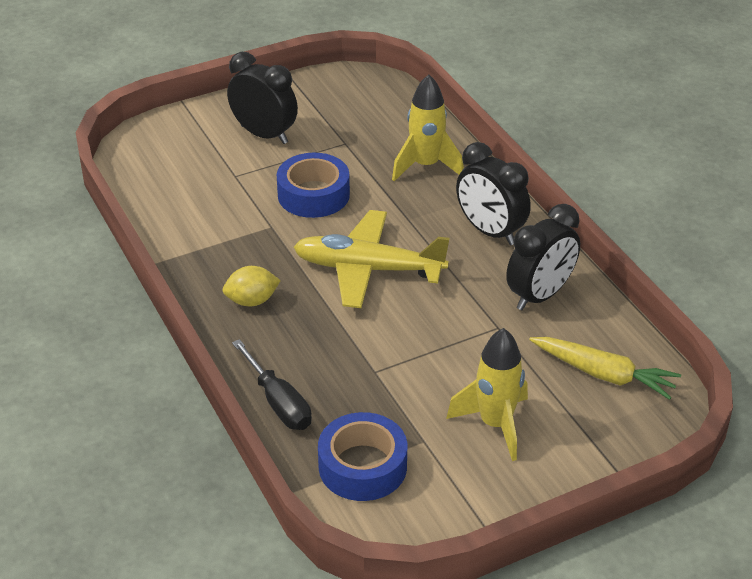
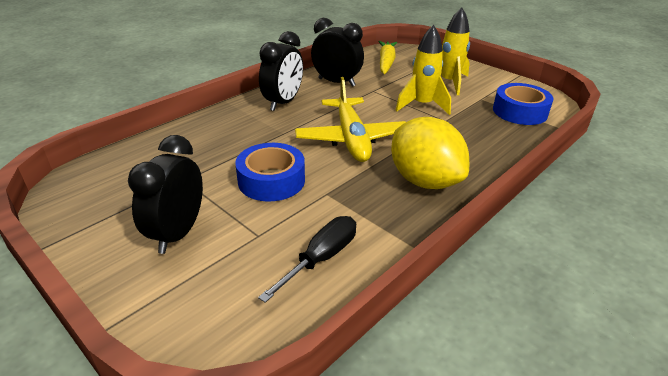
camera: 110 degrees left, 5 degrees down
yellow lemon [223,266,281,306] -> yellow lemon [391,117,469,189], size x1.96
black screwdriver [232,339,312,430] -> black screwdriver moved to [258,216,356,303]
yellow rocket [392,74,464,181] -> yellow rocket moved to [395,25,451,115]

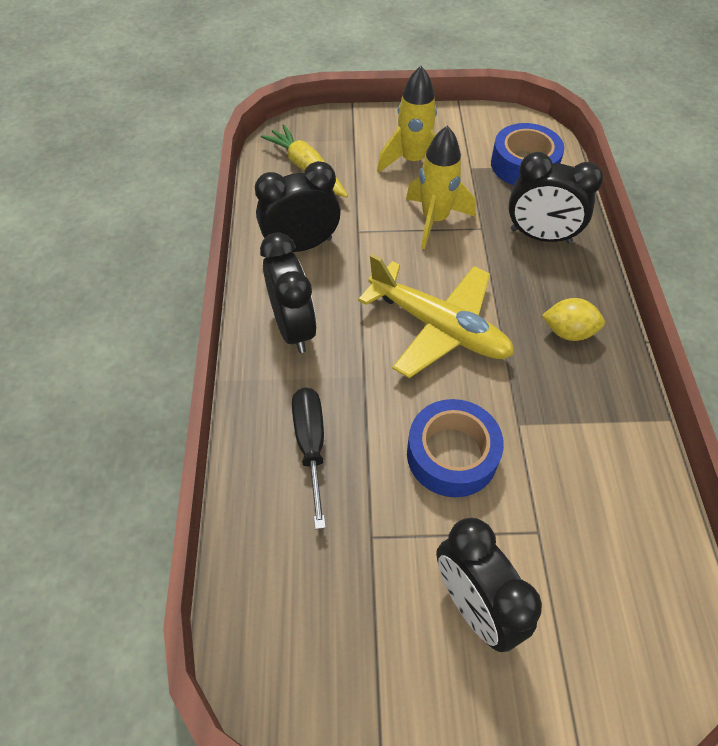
camera: 45 degrees left, 20 degrees up
black screwdriver [258,216,356,303] -> black screwdriver moved to [292,387,326,529]
yellow lemon [391,117,469,189] -> yellow lemon [542,298,605,341], size x0.51
none -> black clock [508,152,603,244]

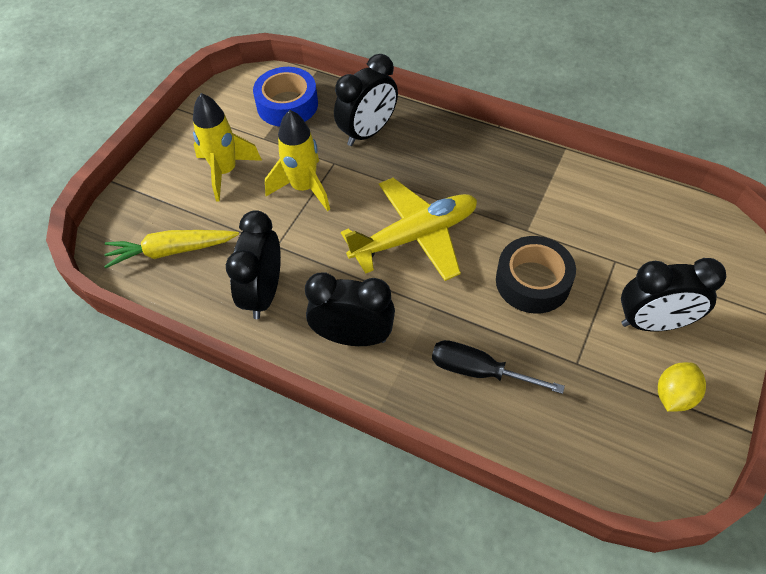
camera: 60 degrees left, 0 degrees up
blue tape [407,399,504,497] -> black tape [496,236,576,313]
yellow lemon [542,298,605,341] -> yellow lemon moved to [658,362,706,412]

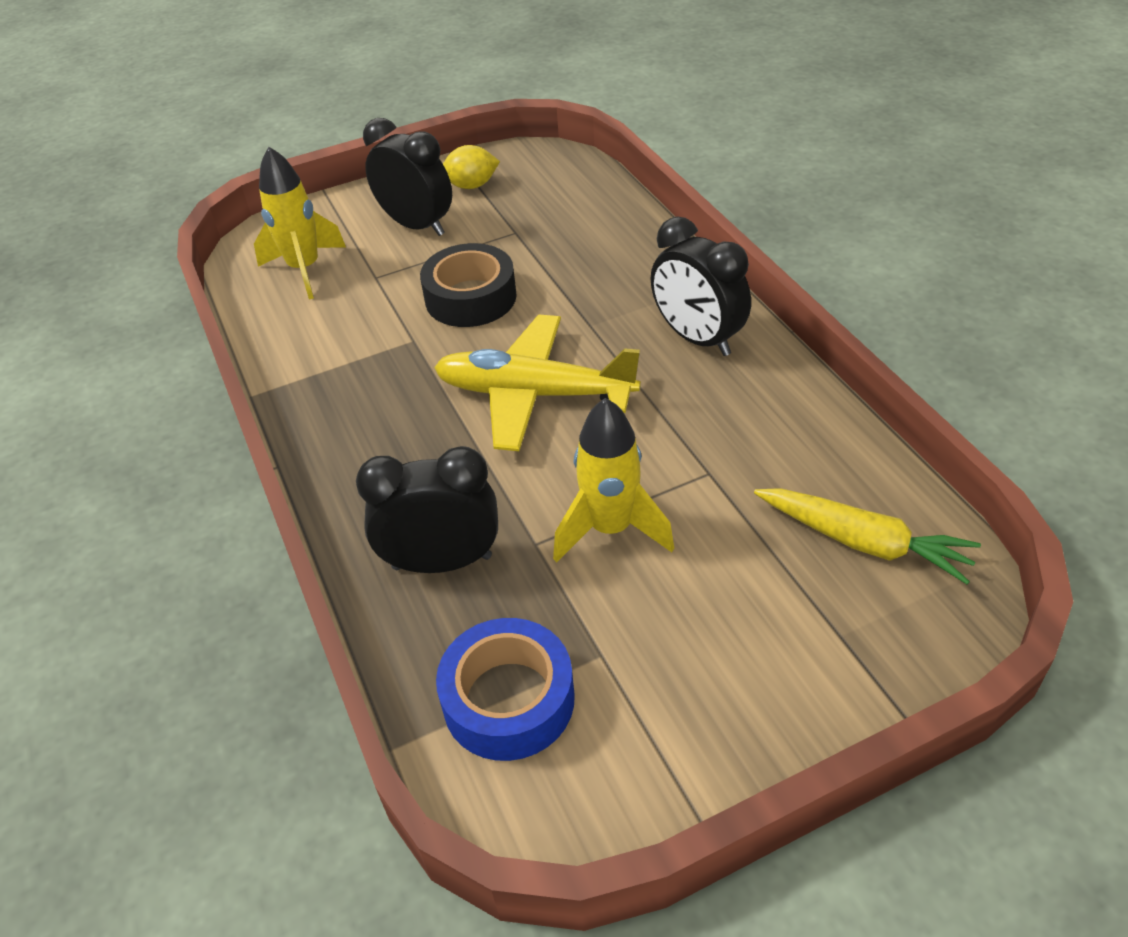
camera: 140 degrees left, 10 degrees down
yellow rocket [193,93,262,202] -> yellow rocket moved to [254,147,346,300]
black clock [226,210,281,319] -> none
black screwdriver [432,340,565,394] -> none

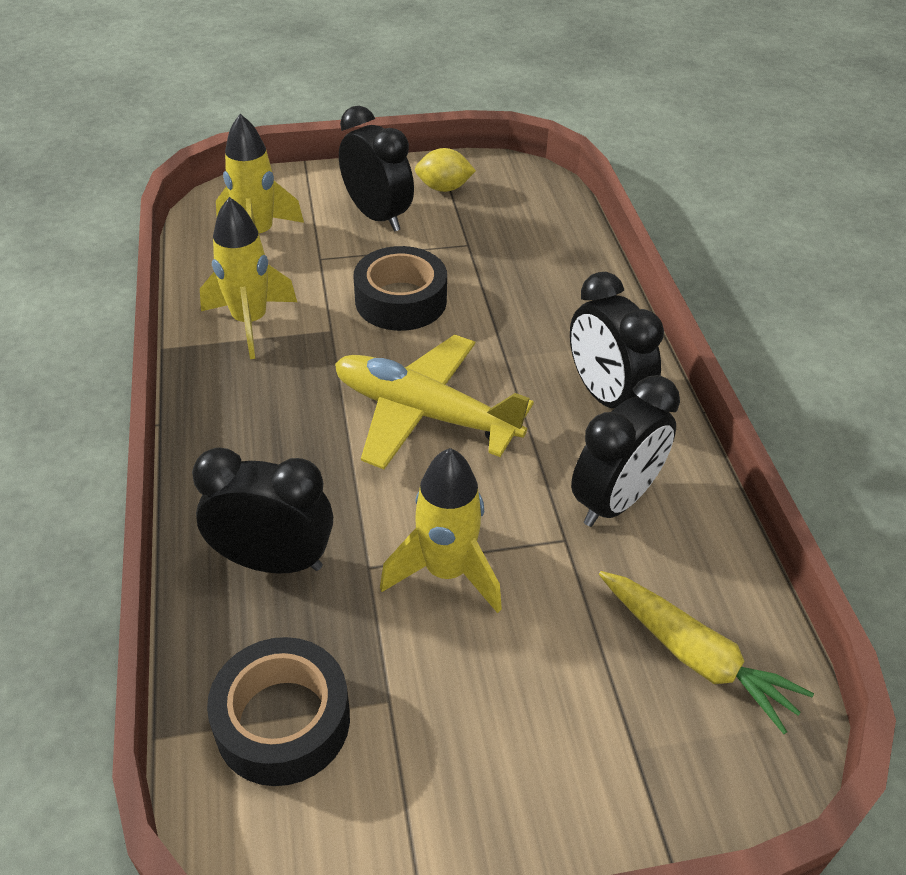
camera: 10 degrees right, 0 degrees up
blue tape [436,618,575,761] -> black tape [207,637,350,786]
none -> yellow rocket [200,197,297,359]
none -> black clock [571,375,680,527]

